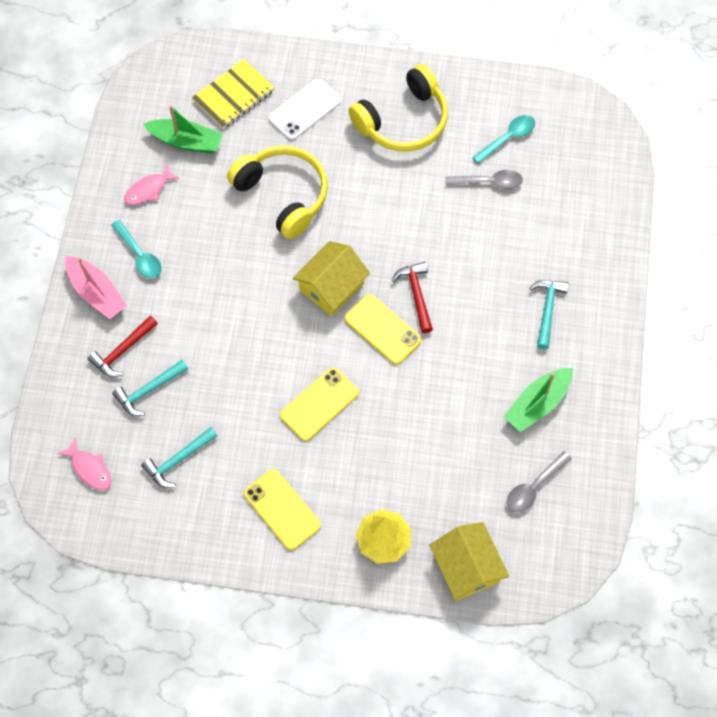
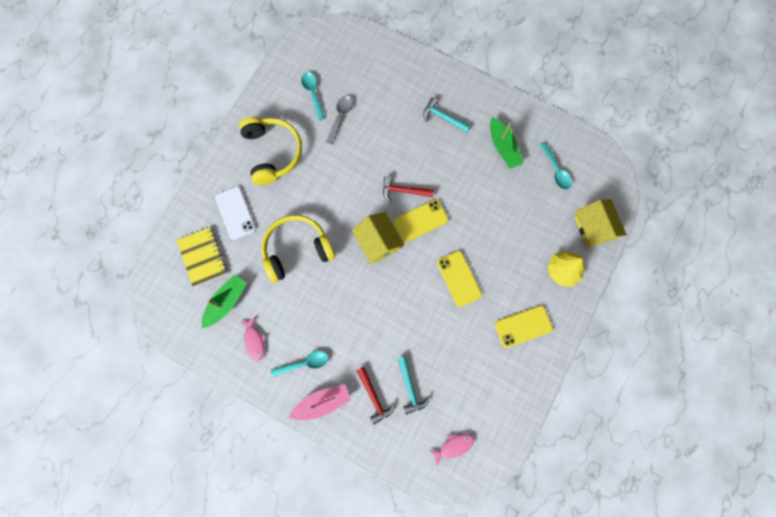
camera: 70 degrees left, 10 degrees up
turquoise hammer [141,427,217,488] -> none
yellow house [429,522,509,601] -> yellow house turned 75 degrees clockwise [574,199,627,248]
grey spoon [507,451,572,512] -> turquoise spoon [540,142,572,190]

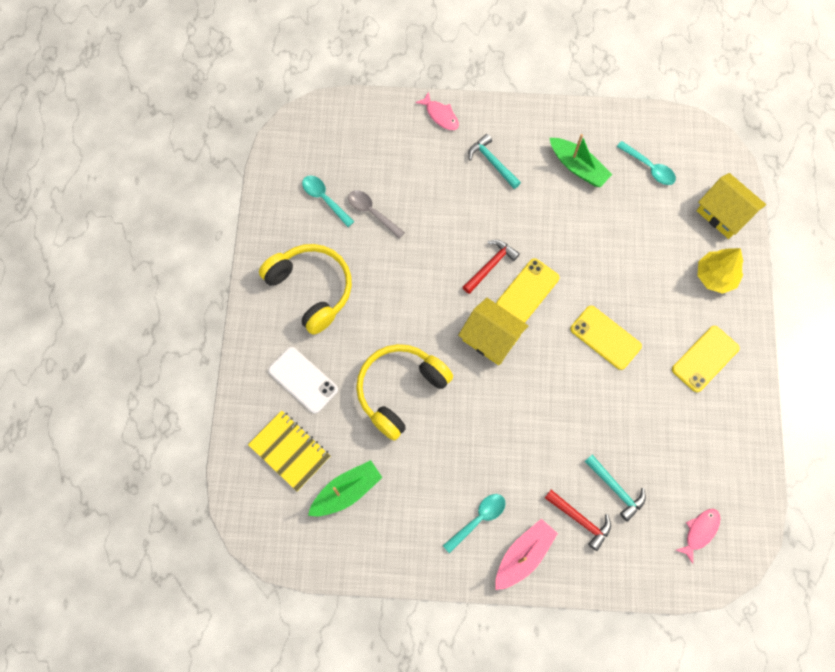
camera: 25 degrees left, 5 degrees down
green boat [202,274,247,328] -> green boat turned 45 degrees clockwise [308,460,383,516]
pink fish [240,317,266,361] -> pink fish moved to [415,91,459,130]
grey spoon [326,96,353,144] -> grey spoon turned 45 degrees counterclockwise [348,190,405,238]
red hammer [383,176,434,202] -> red hammer turned 150 degrees clockwise [463,240,520,294]
turquoise hammer [423,97,471,133] -> turquoise hammer turned 45 degrees clockwise [468,134,521,189]

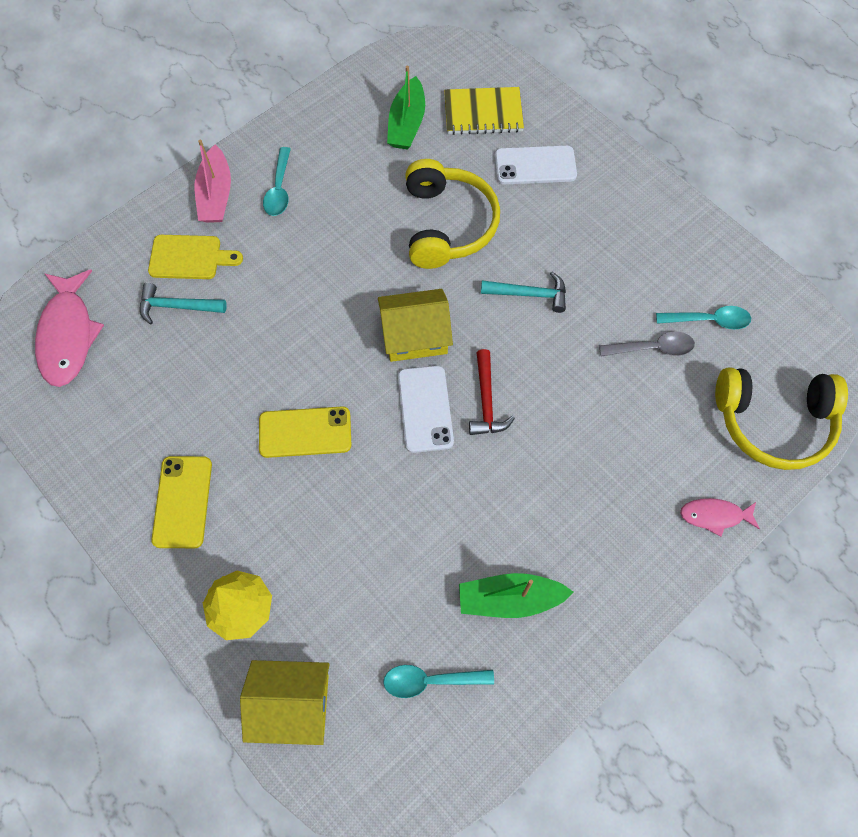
camera: 135 degrees right, 5 degrees down
yellow headphones [259,244,352,335] -> yellow headphones moved to [715,367,848,470]
turquoise hammer [468,134,521,189] -> turquoise hammer moved to [481,272,566,313]
yellow phone [496,258,559,323] -> white phone [398,365,454,453]
red hammer [545,490,611,551] -> yellow cutting board [148,235,243,279]
pink fish [676,509,720,564] -> pink fish [35,269,104,387], size x1.84

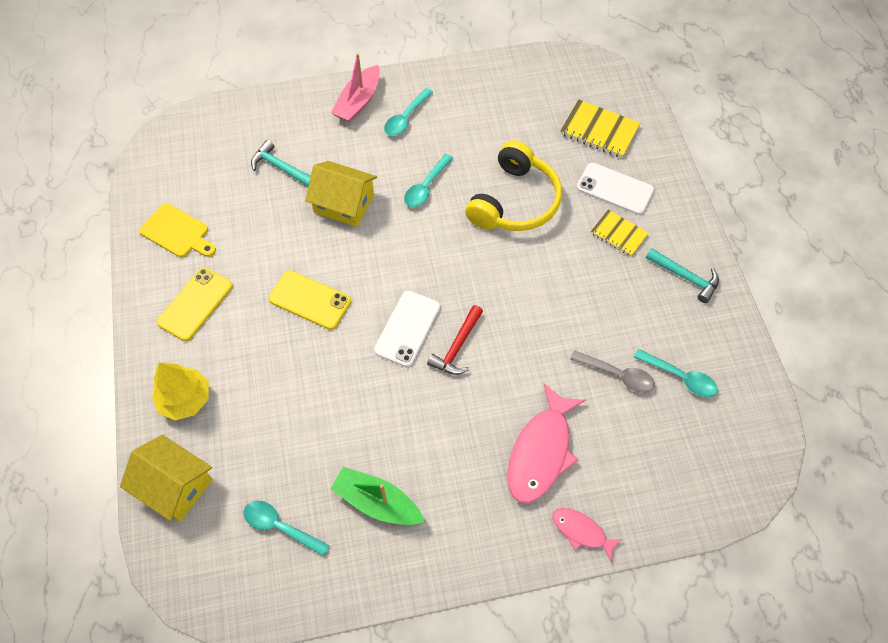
camera: 30 degrees right, 5 degrees down
pink fish [35,269,104,387] -> pink fish moved to [507,383,586,503]
yellow cutting board [148,235,243,279] -> yellow cutting board moved to [139,203,216,257]
yellow house [378,289,453,362] -> yellow house moved to [305,161,377,227]
green boat [387,66,425,150] -> none
turquoise hammer [481,272,566,313] -> turquoise hammer moved to [646,248,719,303]
yellow headphones [715,367,848,470] -> none
none -> turquoise spoon [404,154,453,207]
none -> yellow notebook [591,210,649,257]

